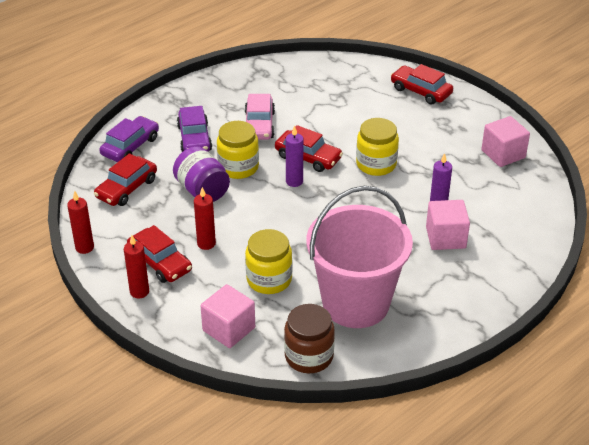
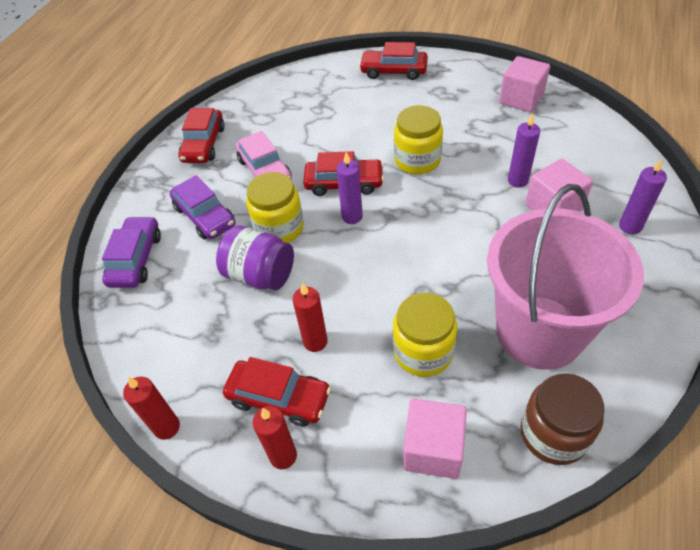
camera: 25 degrees left, 10 degrees up
red car [94,153,157,206] -> red car moved to [178,108,225,163]
none -> purple candle [619,159,667,234]

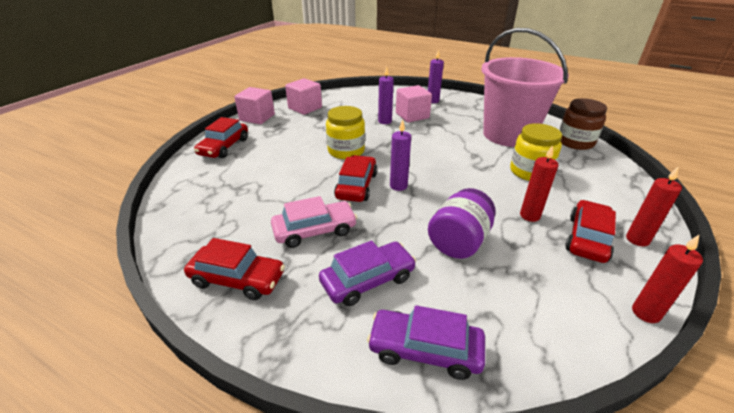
camera: 85 degrees left, 15 degrees down
yellow jar [246,172,304,243] -> none
pink cube [403,399,467,479] -> pink cube moved to [234,87,275,124]

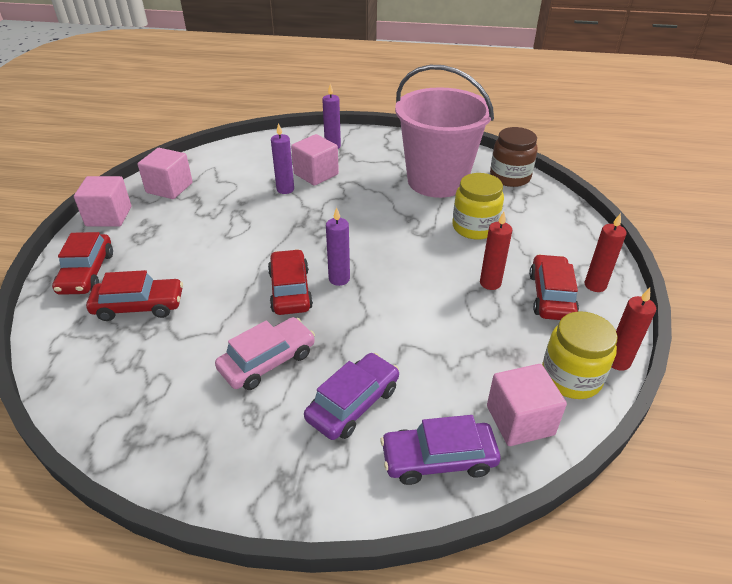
camera: 20 degrees left, 5 degrees up
red car [184,238,285,300] -> red car moved to [86,270,183,321]
yellow jar [326,106,365,159] -> yellow jar moved to [542,311,617,399]
purple jar [428,188,496,259] -> none
none -> pink cube [487,364,567,446]

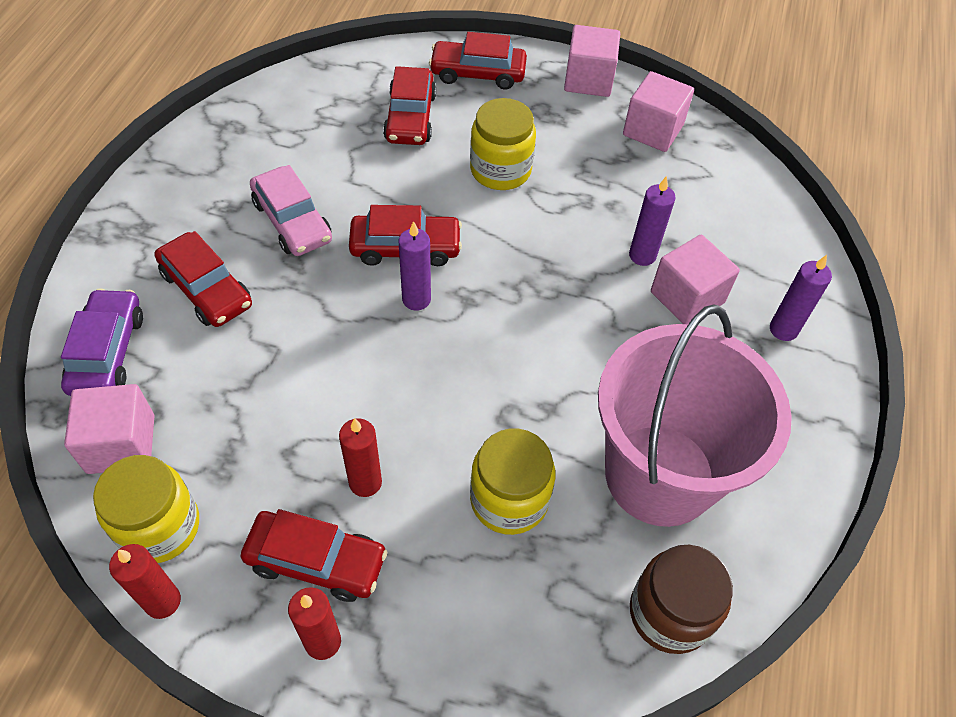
camera: 95 degrees right, 15 degrees up
purple car [304,353,399,440] -> red car [154,231,252,327]
none -> yellow jar [470,98,536,190]

